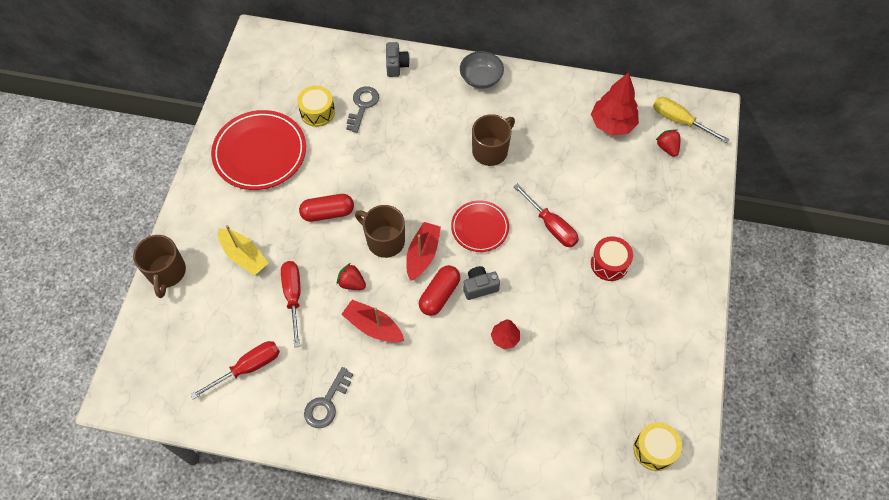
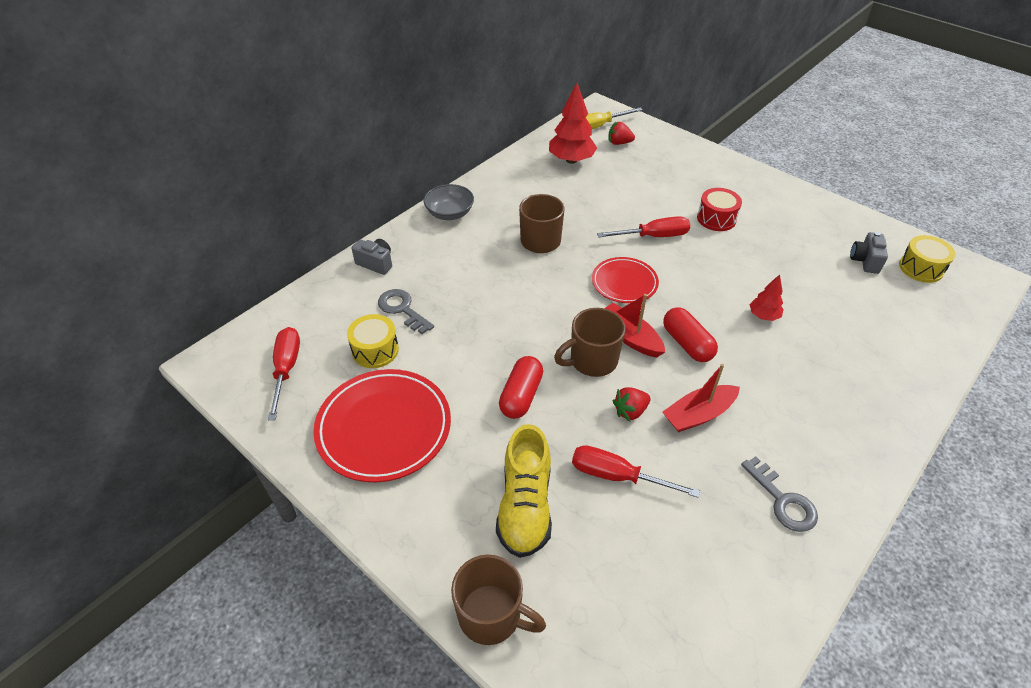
camera: 60 degrees left, 15 degrees down
red screwdriver [190,341,280,399] -> red screwdriver moved to [268,327,300,420]
yellow boat [218,225,268,275] -> yellow shoe [496,424,552,558]
grey camera [463,266,500,300] -> grey camera moved to [850,232,888,274]

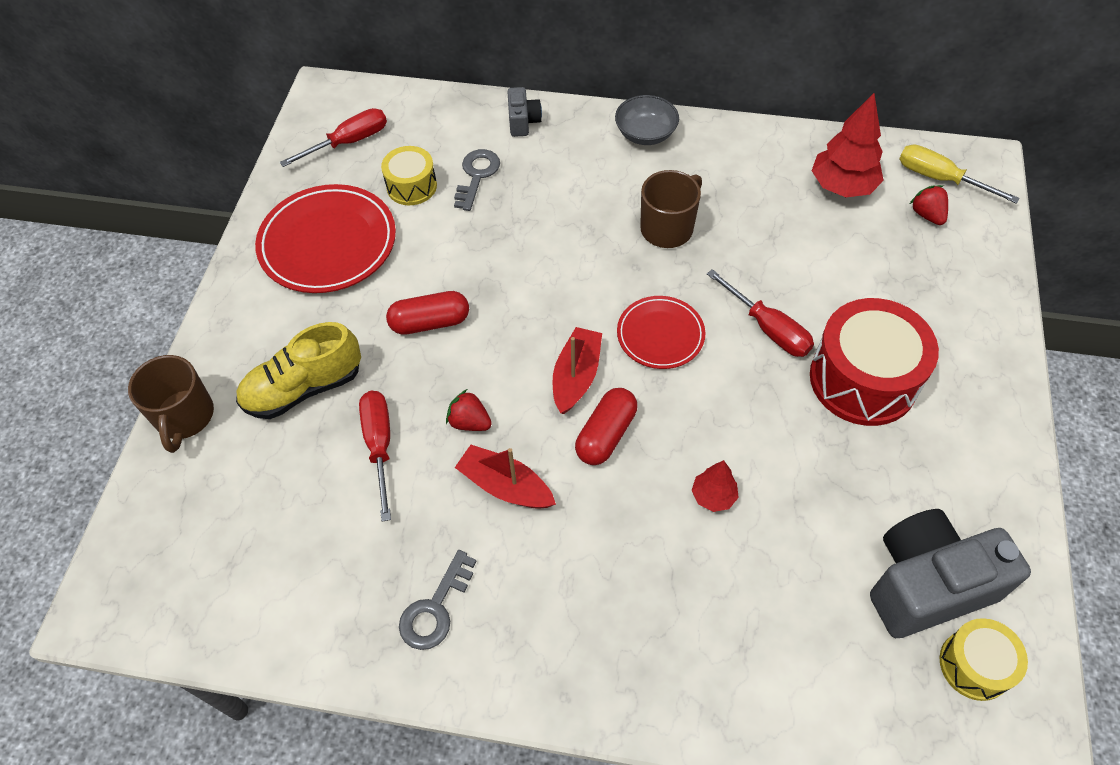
camera: 60 degrees right, 10 degrees up
brown mug [554,308,625,377] -> none
red drum [697,188,742,231] -> red drum [810,298,939,426], size x1.83
grey camera [850,232,888,274] -> grey camera [870,509,1031,638], size x2.14

